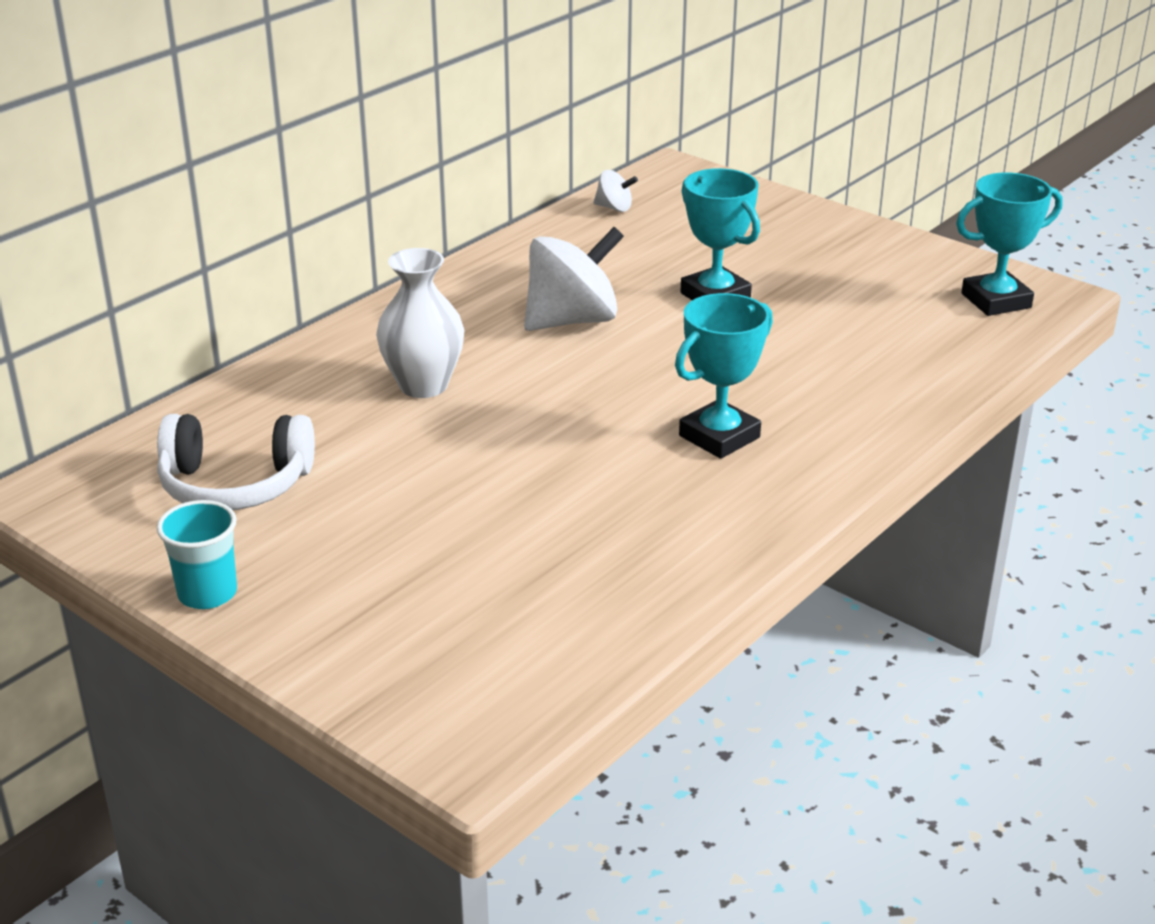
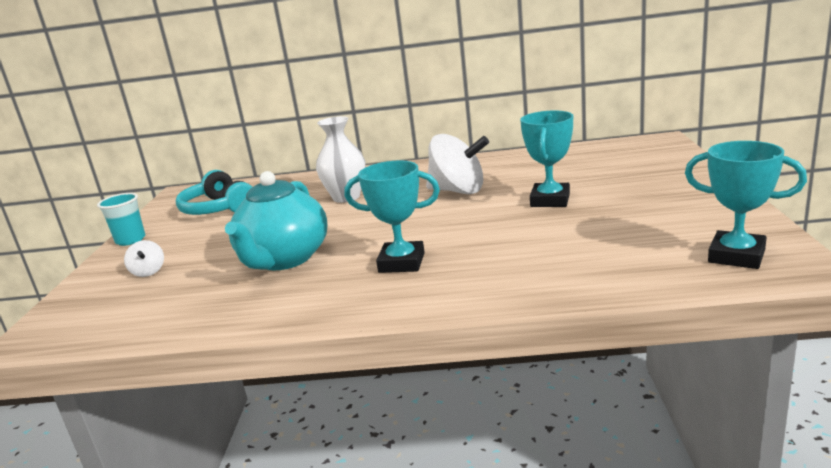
camera: 55 degrees right, 10 degrees down
white headphones [157,414,315,510] -> turquoise headphones [176,170,252,215]
white spinning top [593,170,638,212] -> white spinning top moved to [124,240,164,277]
none -> turquoise teapot [225,171,327,270]

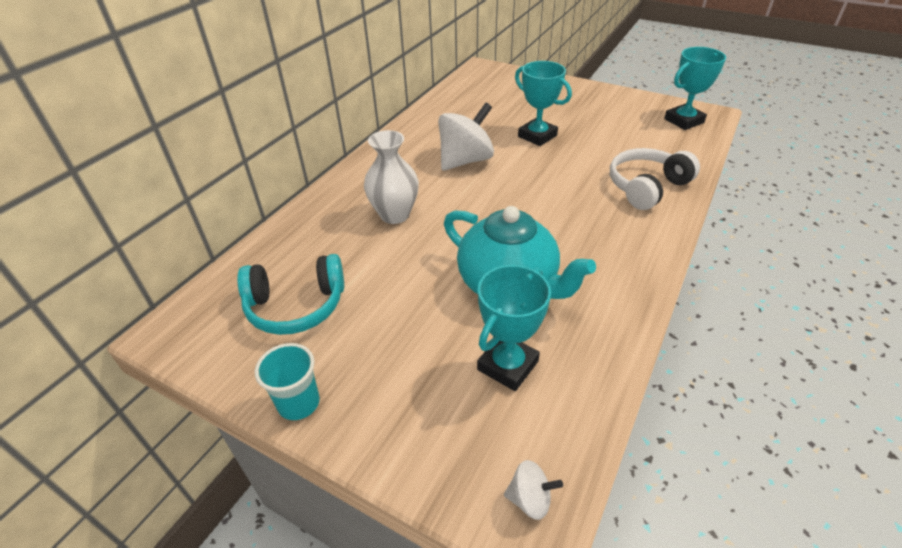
camera: 65 degrees left, 20 degrees up
white spinning top [124,240,164,277] -> white spinning top moved to [504,460,563,520]
turquoise trophy [344,160,440,273] -> turquoise trophy moved to [477,265,551,391]
none -> white headphones [610,148,700,210]

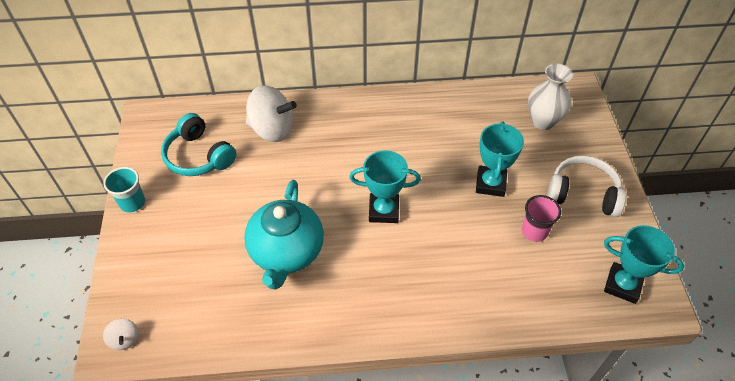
camera: 55 degrees right, 10 degrees up
white vase [364,130,419,224] -> white vase moved to [528,64,573,130]
white spinning top [438,103,494,171] -> white spinning top moved to [246,85,297,142]
turquoise trophy [477,265,551,391] -> turquoise trophy moved to [349,150,421,223]
white headphones [610,148,700,210] -> white headphones moved to [547,155,626,217]
none -> pink cup [522,195,561,242]

